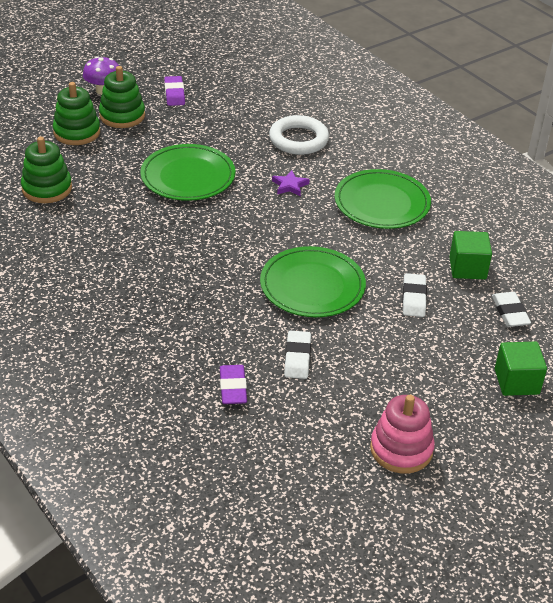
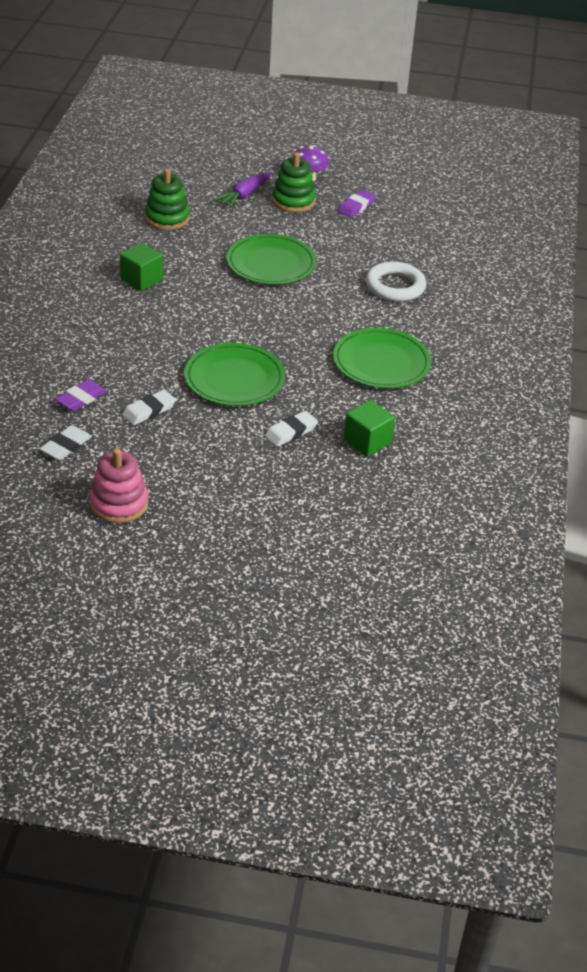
camera: 45 degrees right, 0 degrees up
green stacking toy [53,82,100,145] -> purple carrot [214,172,272,207]
purple star [272,170,310,196] -> none
white eraser [492,292,531,327] -> white eraser moved to [39,425,92,460]
green cube [495,342,547,396] -> green cube moved to [120,243,163,291]

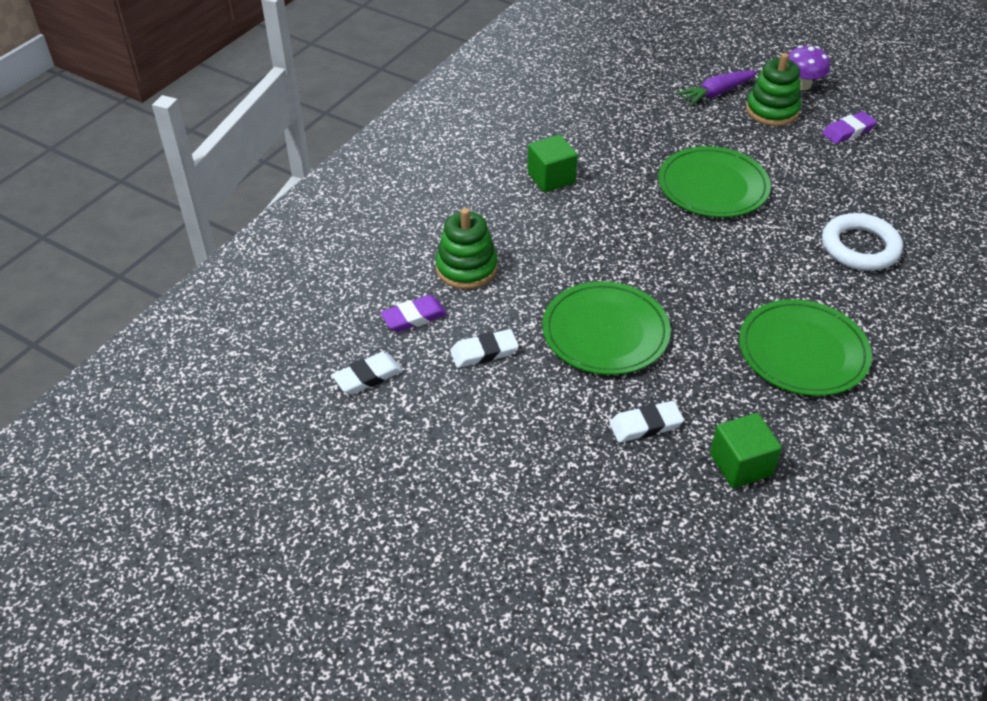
camera: 25 degrees right, 5 degrees up
pink stacking toy [89,448,148,523] -> none
green stacking toy [145,168,190,230] -> green stacking toy moved to [435,208,498,289]

